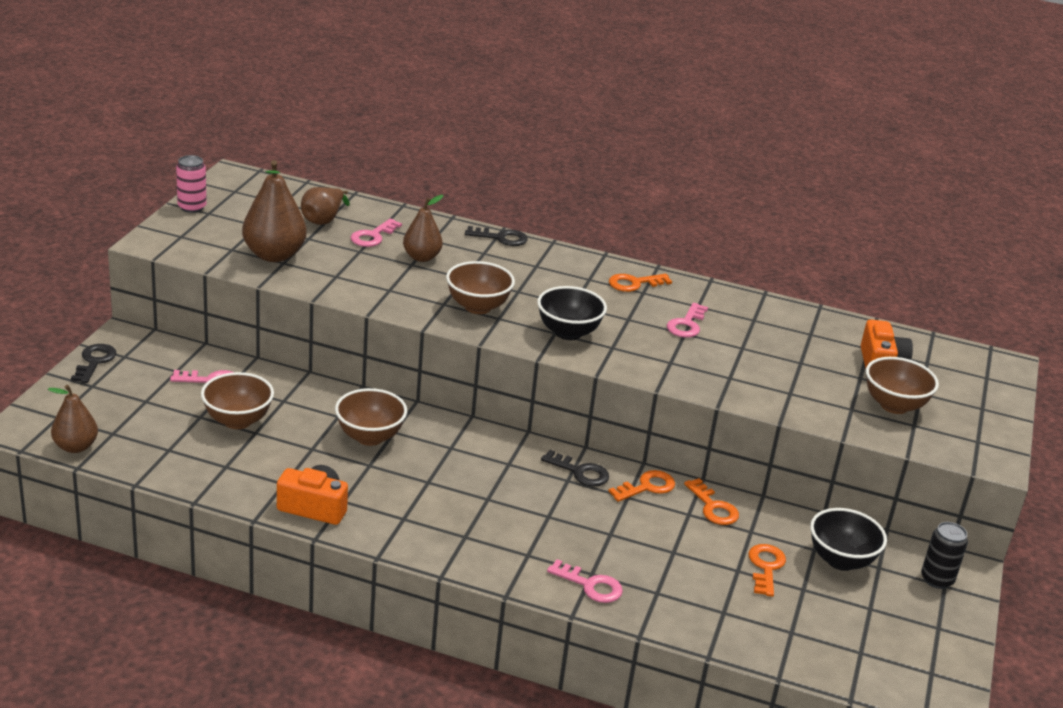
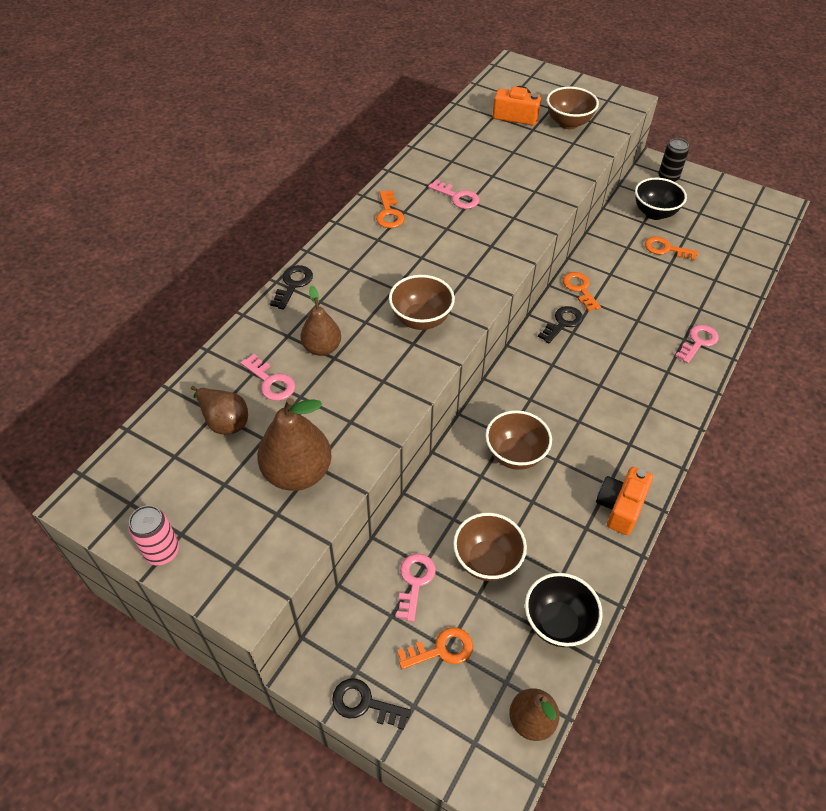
camera: 75 degrees left, 20 degrees up
black bowl [537,286,607,340] -> black bowl moved to [525,573,602,647]
orange key [684,478,739,525] -> orange key moved to [397,627,473,670]

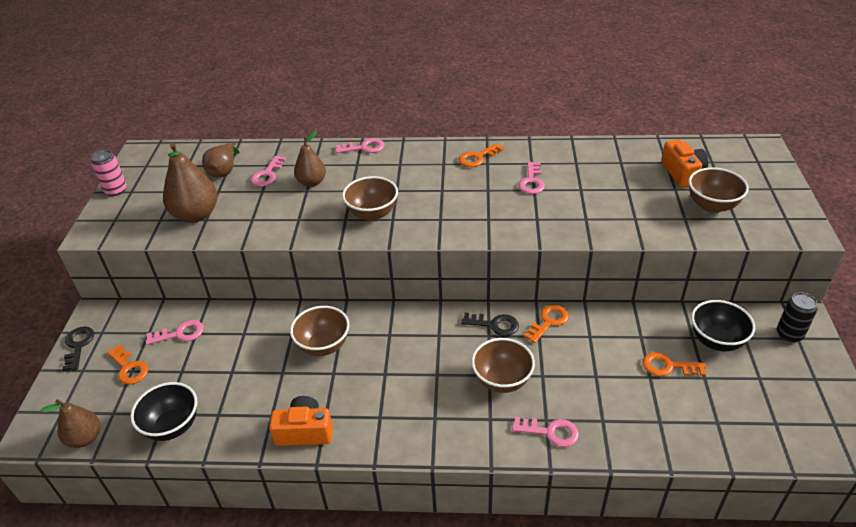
camera: 65 degrees right, 10 degrees down
black key [270,265,313,310] -> pink key [336,138,384,153]
brown bowl [453,513,527,581] -> brown bowl moved to [472,338,535,393]
orange key [645,236,698,261] -> orange key turned 75 degrees counterclockwise [642,352,706,376]

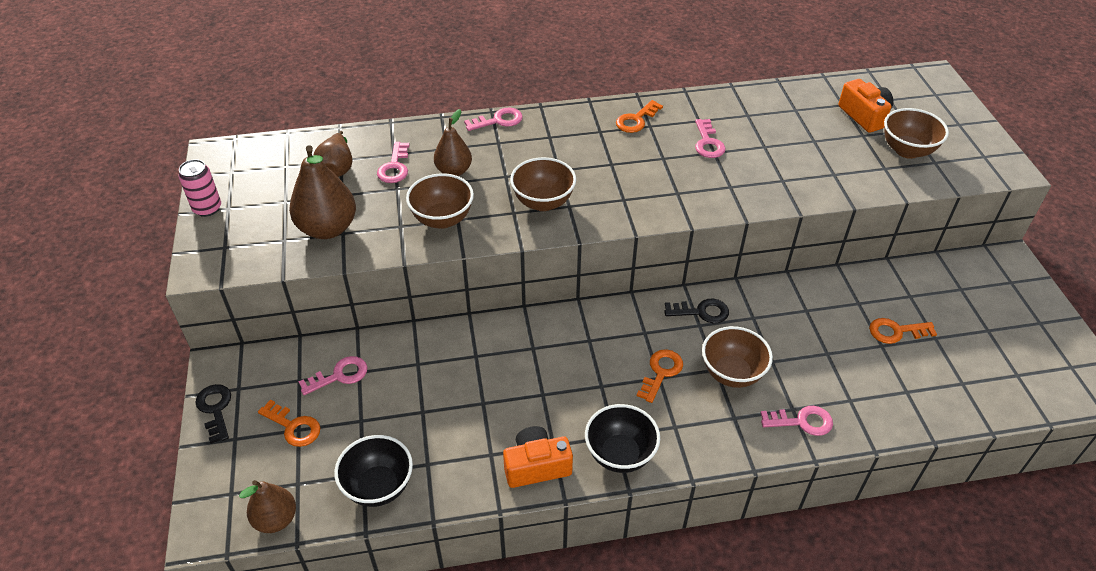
camera: 15 degrees left, 5 degrees up
brown bowl [290,306,350,356] -> brown bowl moved to [406,173,474,229]
orange key [523,305,569,343] -> orange key moved to [637,349,683,403]
black bowl [691,300,755,351] -> black bowl moved to [585,404,660,473]
black can [777,292,817,343] -> none

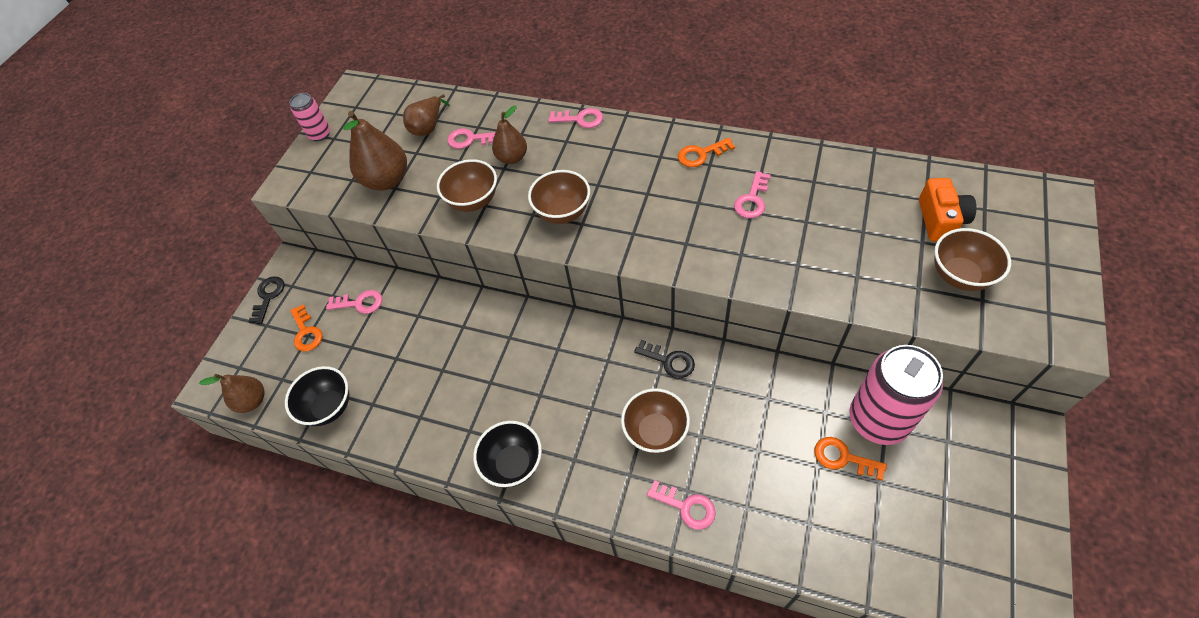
camera: 35 degrees right, 10 degrees up
pink key [377,142,409,183] -> pink key turned 60 degrees clockwise [447,128,495,149]
orange camera [503,426,573,488] -> none
orange key [637,349,683,403] -> none
none -> pink can [849,345,943,445]

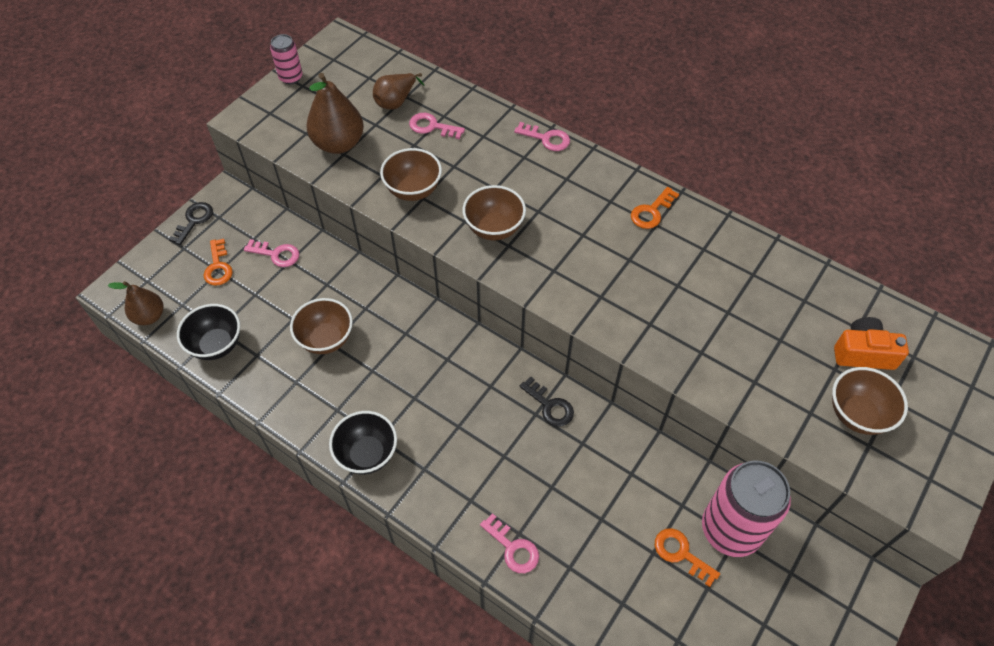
camera: 10 degrees right, 0 degrees up
brown pear [492,105,527,164] -> none
brown bowl [621,388,690,453] -> brown bowl moved to [290,298,353,354]
orange key [678,138,735,167] -> orange key turned 45 degrees counterclockwise [631,187,679,229]
pink key [734,171,771,218] -> none
orange camera [919,178,977,241] -> orange camera turned 105 degrees counterclockwise [834,317,909,370]

